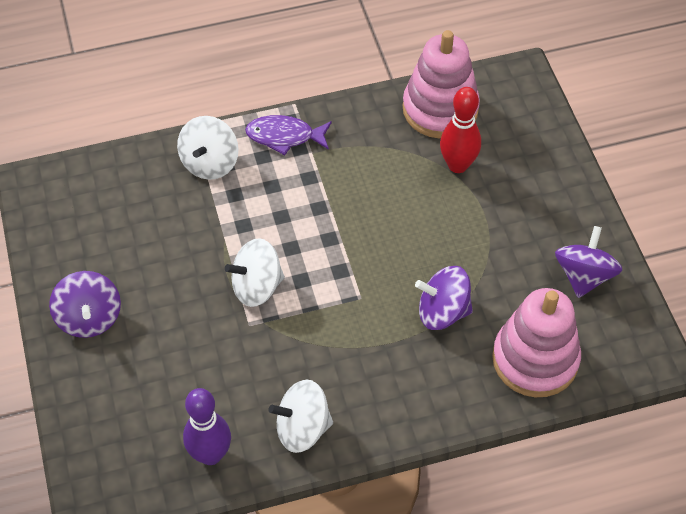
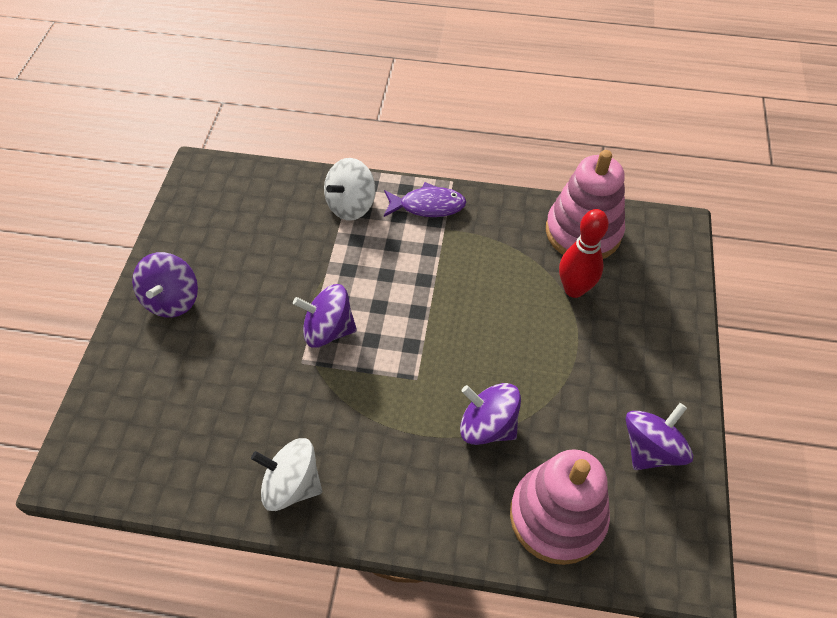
camera: 25 degrees right, 0 degrees up
purple bowling pin [183,388,231,465] -> none
white spinning top [225,238,285,307] -> purple spinning top [293,284,357,348]
purple fish [245,115,332,155] -> purple fish turned 150 degrees clockwise [384,182,466,217]

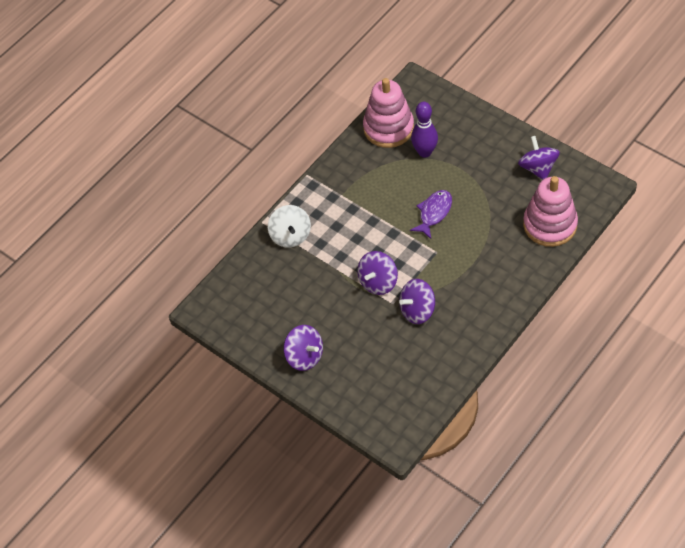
camera: 55 degrees left, 0 degrees up
white spinning top [251,438,322,511] -> none
purple fish [384,182,466,217] -> purple fish moved to [410,190,452,239]
purple spinning top [460,383,521,445] -> purple spinning top moved to [399,279,435,324]
red bowling pin [559,209,609,298] -> purple bowling pin [411,102,438,158]

